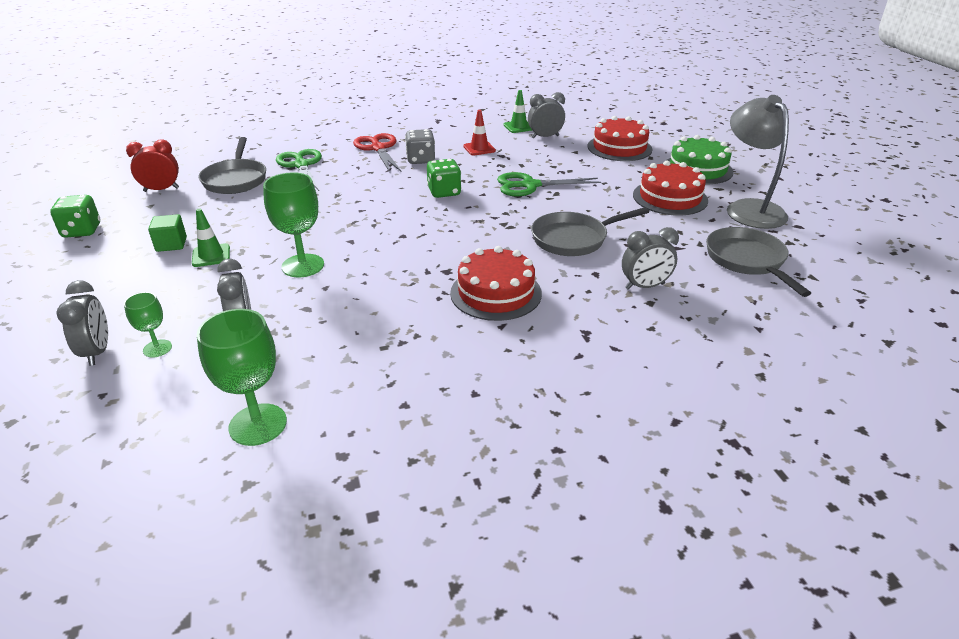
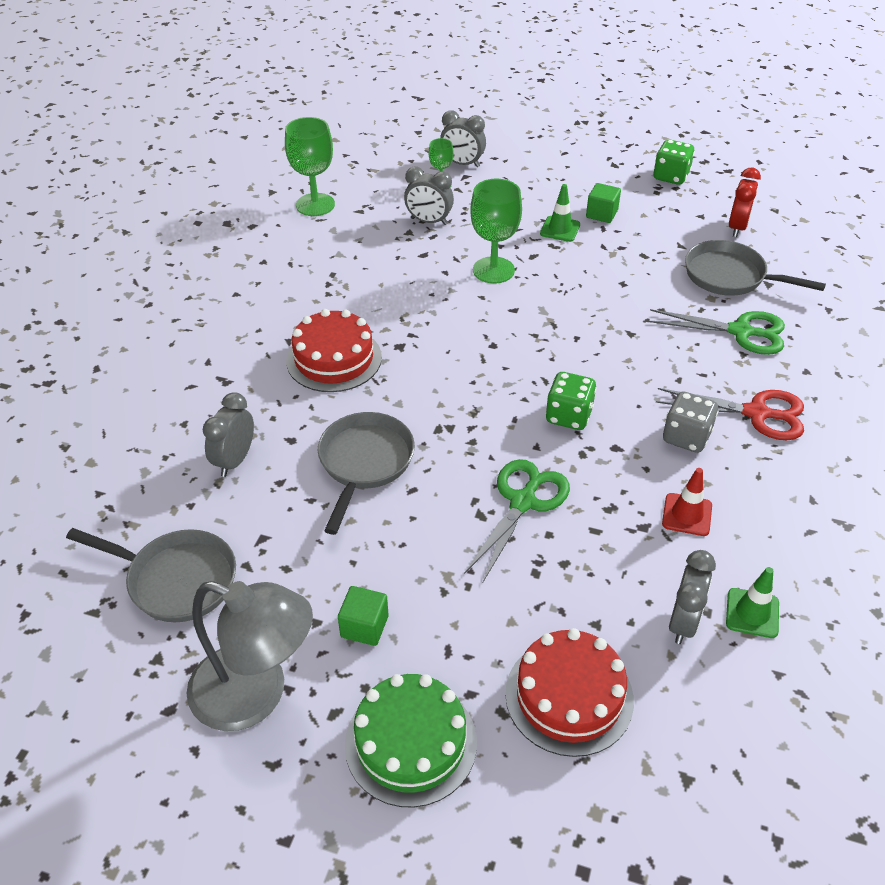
camera: 125 degrees right, 10 degrees up
red cake [633,161,708,216] -> green cube [338,586,389,646]

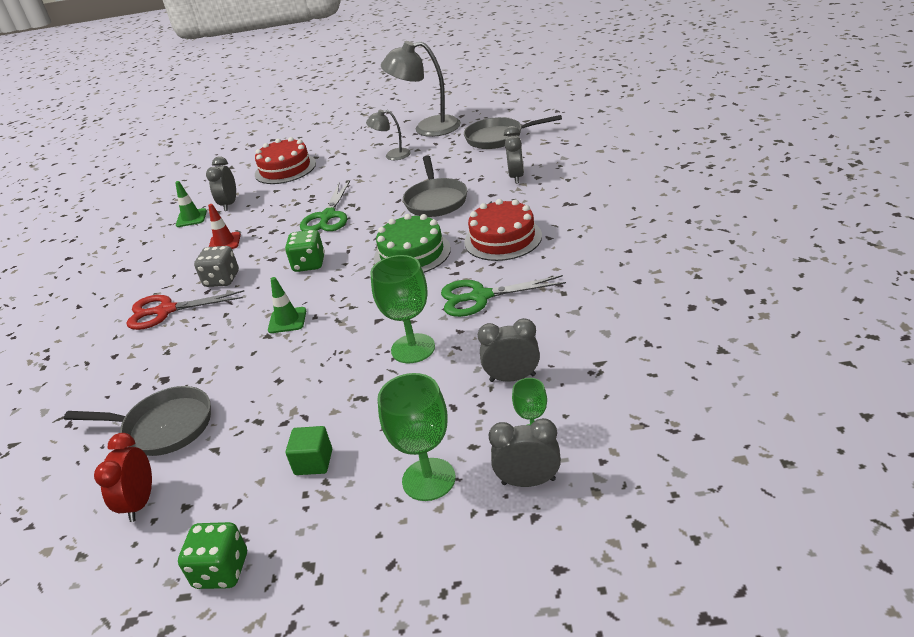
camera: 165 degrees right, 10 degrees down
green goblet [285,117,335,216] -> green goblet moved to [377,373,456,501]
green cube [338,586,389,646] -> grey lamp [366,110,411,160]
green cake [345,674,477,808] -> green cake moved to [374,214,451,273]
green traffic cone [540,184,580,242] -> green traffic cone moved to [268,277,306,333]
green scissors [648,309,785,355] -> green scissors moved to [441,275,566,317]

